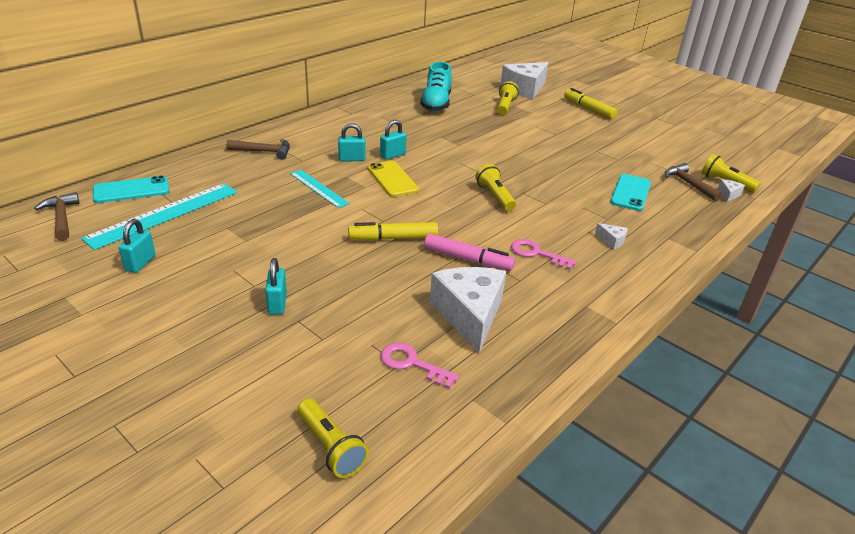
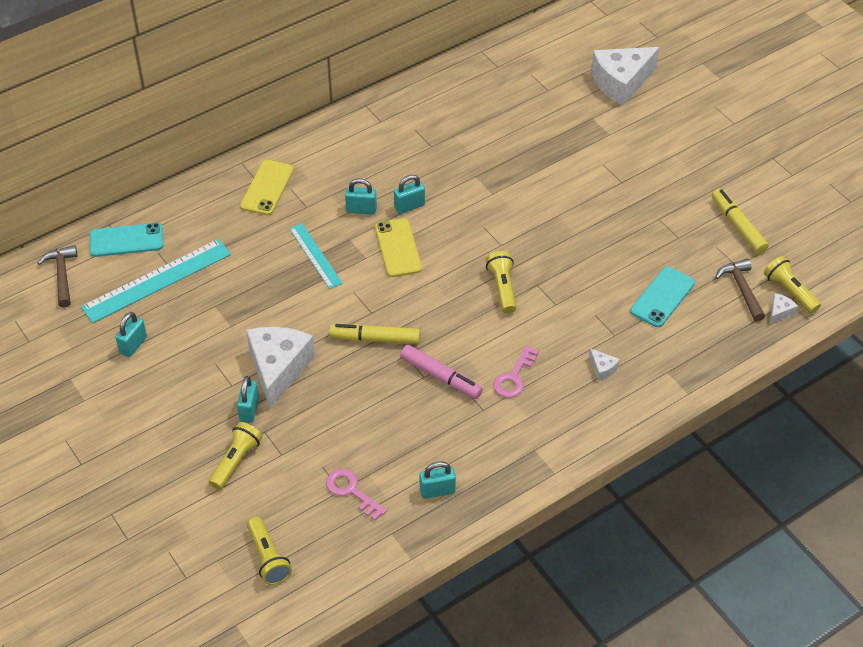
camera: 15 degrees right, 15 degrees up
brown hammer [226,139,290,160] -> yellow phone [240,160,294,215]
turquoise shoe [420,62,452,112] -> none
white cheese [430,267,506,353] -> white cheese moved to [246,327,315,409]
yellow flashlight [497,81,519,115] -> yellow flashlight moved to [209,422,262,490]
pink key [511,239,576,270] -> pink key turned 105 degrees counterclockwise [493,345,539,398]
yellow marker [564,88,618,119] -> yellow marker moved to [712,189,769,254]
none -> turquoise padlock [420,461,456,499]

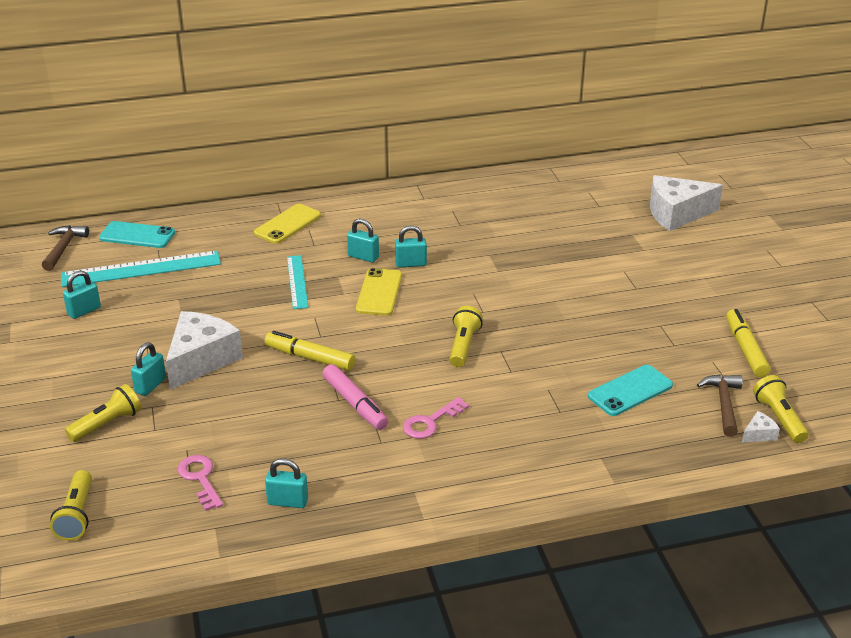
camera: 20 degrees right, 15 degrees down
white cheese [589,348,620,381] -> none

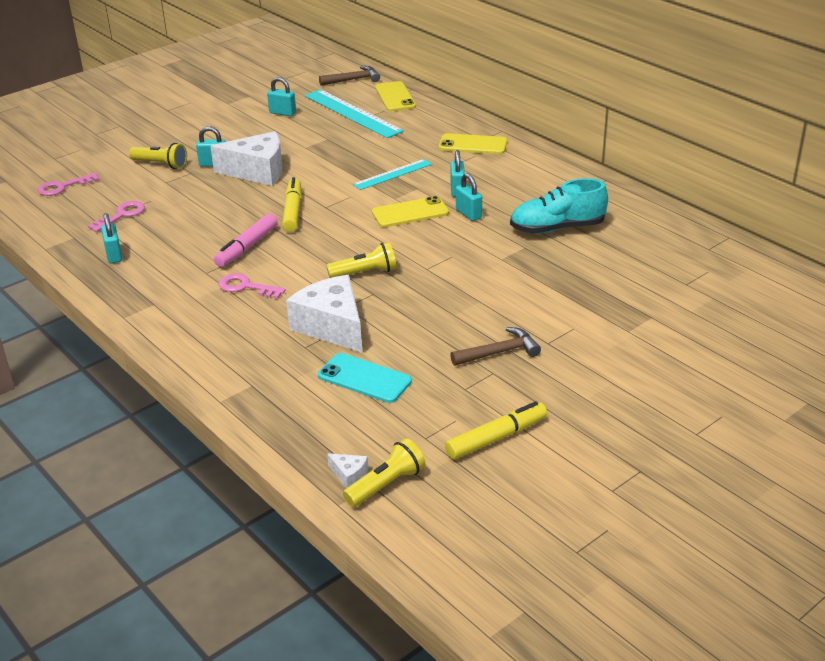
camera: 65 degrees right, 0 degrees up
yellow flashlight [50,470,92,541] -> pink key [37,173,99,196]
turquoise phone [99,221,175,248] -> yellow phone [375,81,416,111]
white cheese [650,175,723,231] -> white cheese moved to [286,275,362,353]
brown hammer [697,375,743,437] -> brown hammer moved to [450,327,541,366]
none -> turquoise shoe [510,178,608,234]

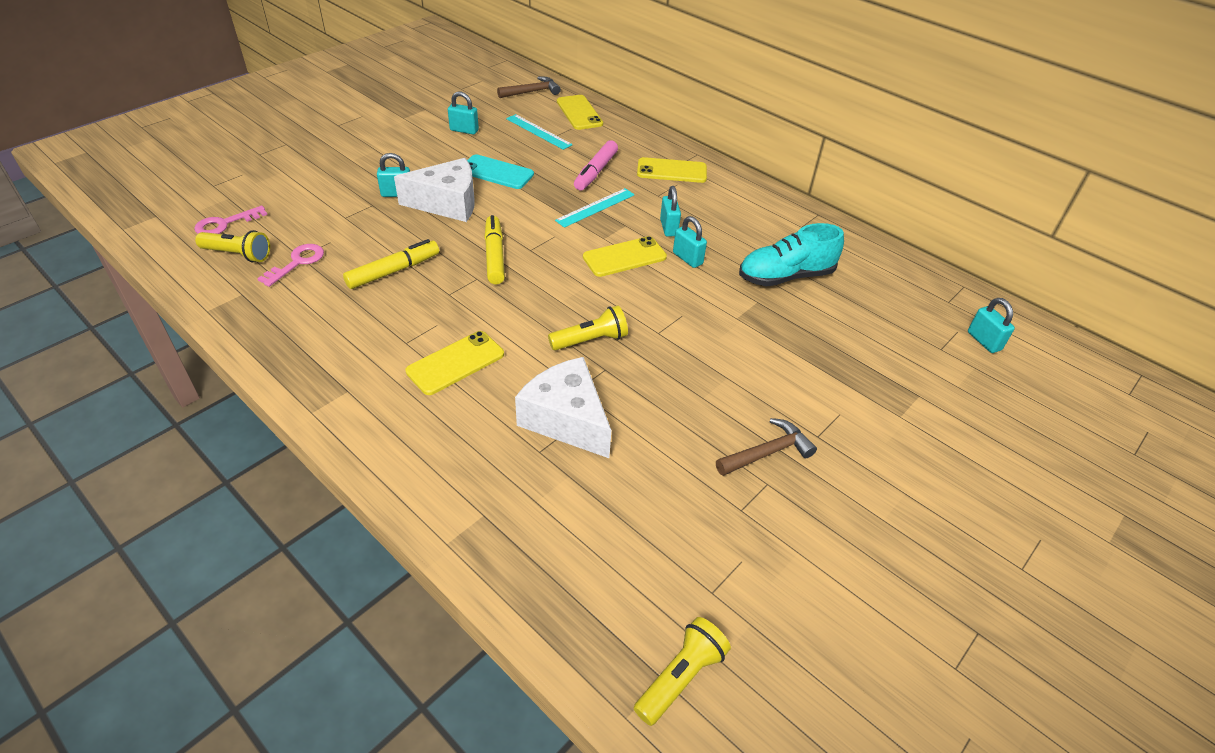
camera: 10 degrees left, 10 degrees up
turquoise padlock [101,213,122,264] -> turquoise padlock moved to [968,298,1015,353]
yellow flashlight [129,143,187,169] -> yellow flashlight moved to [195,230,270,263]
pink marker [214,214,278,267] -> pink marker moved to [574,140,618,191]
pink key [219,273,285,299] -> yellow phone [405,331,504,395]
turquoise ruler [305,89,404,138] -> turquoise ruler [506,114,573,150], size x0.59
turquoise phone [318,353,412,403] -> turquoise phone moved to [467,154,534,189]
white cheese [327,453,368,488] -> none
yellow marker [445,401,547,459] -> yellow marker moved to [343,239,439,289]

